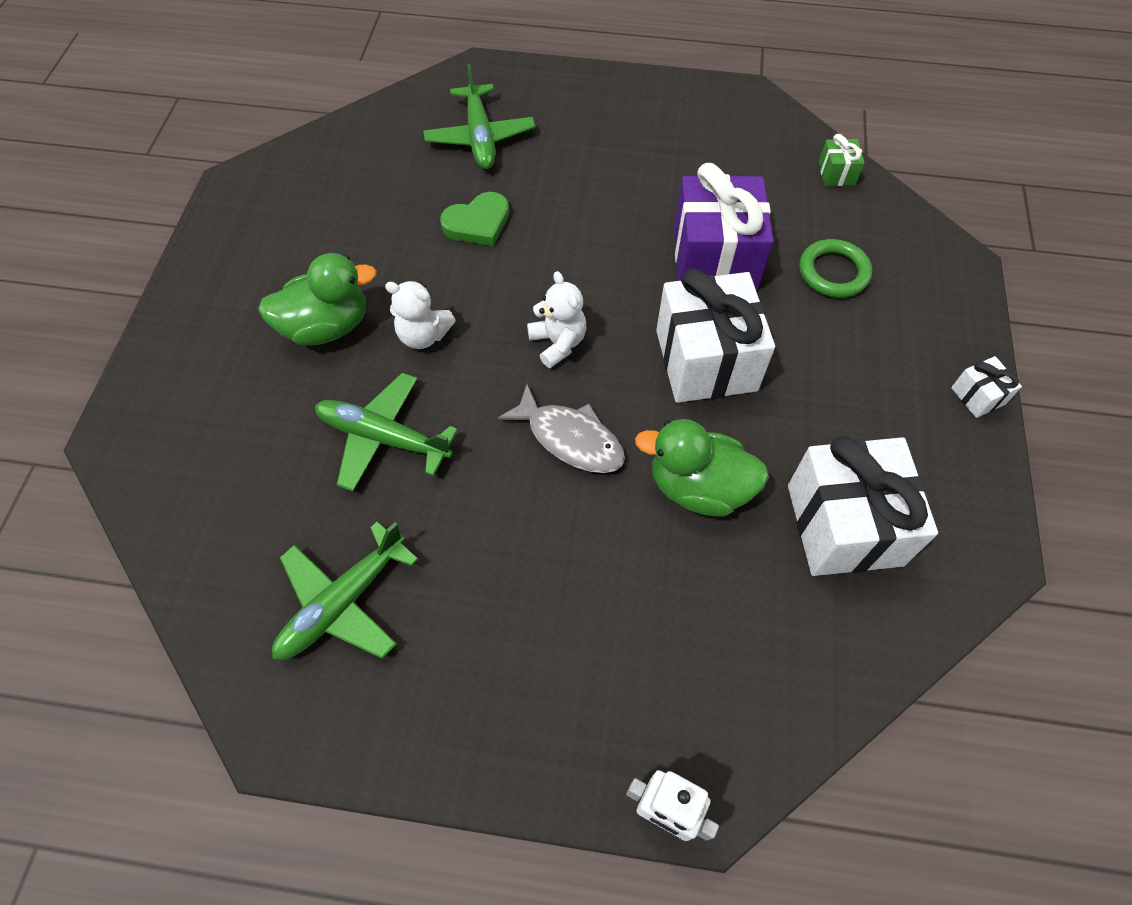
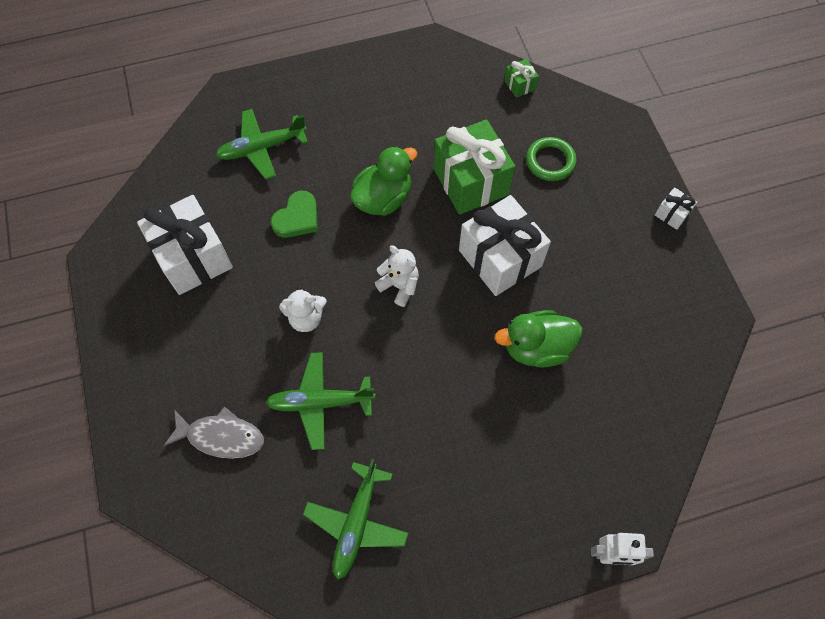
camera: 25 degrees left, 5 degrees up
green duck [258,253,377,346] -> green duck moved to [350,146,417,216]
green plane [423,64,535,169] -> green plane turned 105 degrees clockwise [215,109,308,179]
grey fish [497,384,625,473] -> grey fish moved to [164,406,264,459]
purple gift [674,163,774,291] -> green gift [433,119,515,215]
white gift [788,436,938,576] -> white gift moved to [137,195,233,295]

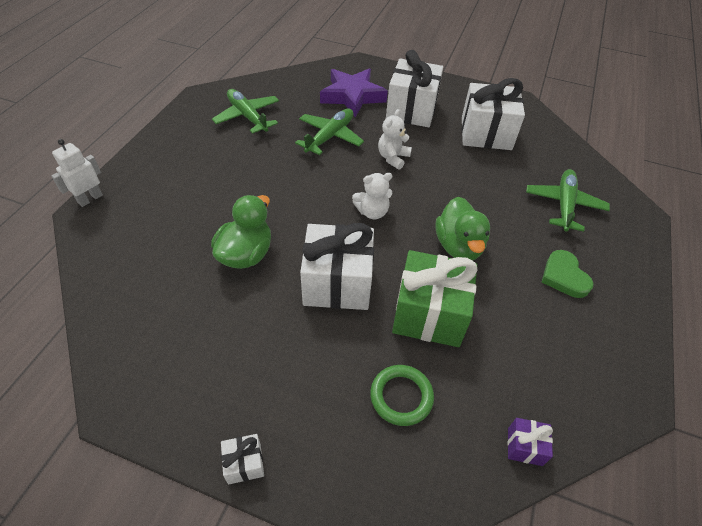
camera: 125 degrees right, 15 degrees down
grey fish [164,406,264,459] -> purple star [320,68,388,117]
green heart [271,191,318,238] -> green heart moved to [542,250,593,298]
green gift [504,59,539,98] -> purple gift [508,418,553,466]
none -> white gift [386,50,443,127]

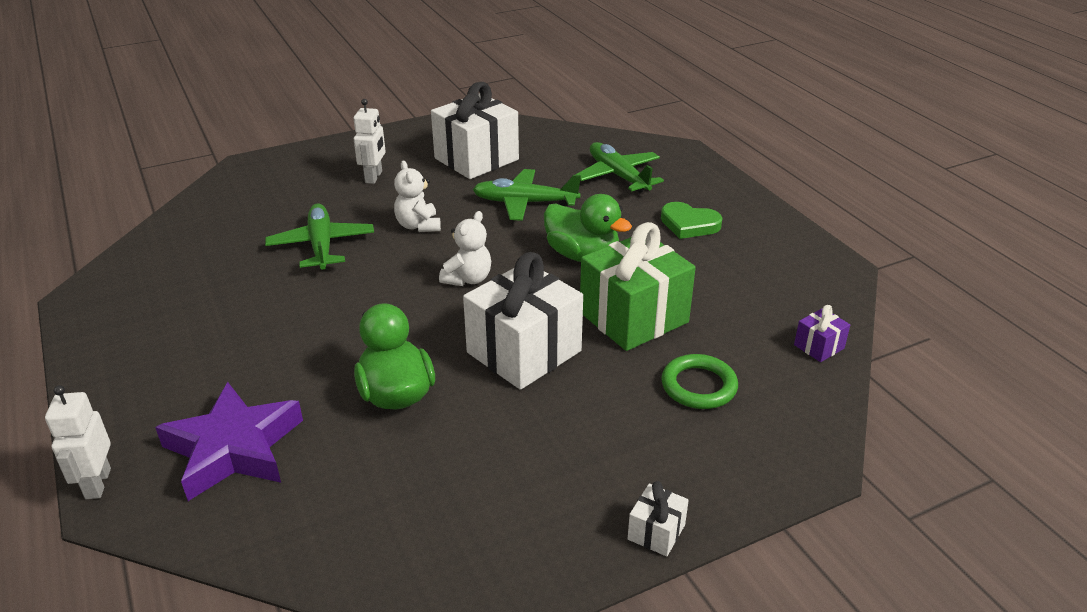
camera: 45 degrees left, 15 degrees down
green plane [212,89,279,134] -> green plane moved to [472,169,581,221]
purple star [320,68,388,117] -> purple star moved to [155,382,303,501]
white gift [386,50,443,127] -> white robot [353,99,386,184]

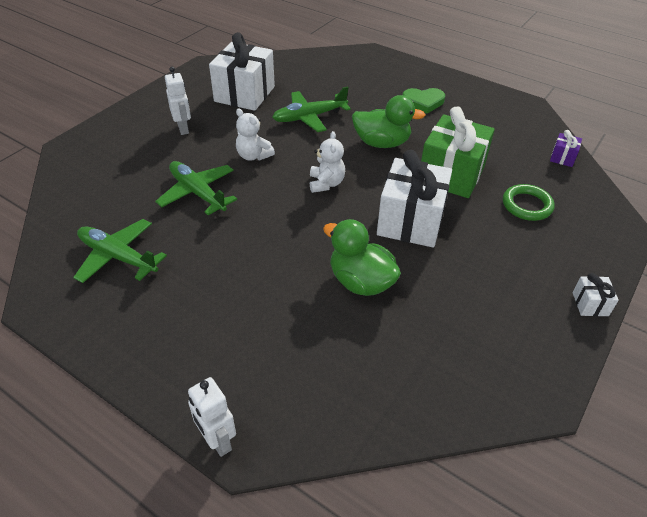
camera: 30 degrees left, 10 degrees up
purple star [155,382,303,501] -> none
green plane [575,142,664,193] -> green plane moved to [73,219,167,283]

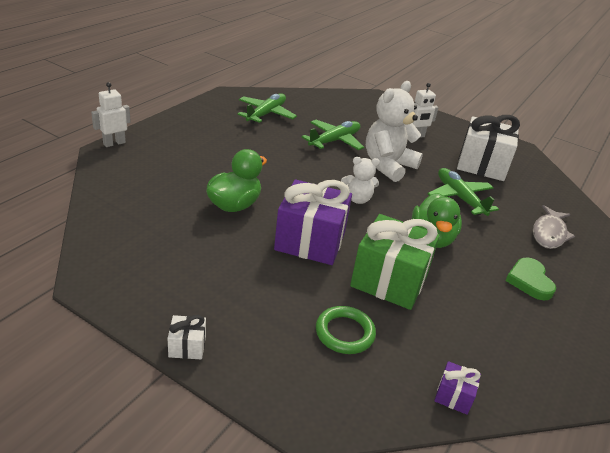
camera: 85 degrees right, 10 degrees down
white teddy bear [236,109,275,161] -> white teddy bear [366,81,423,182], size x1.80
white gift [377,150,452,248] -> purple gift [274,179,352,265]
none -> grey fish [533,205,575,249]

